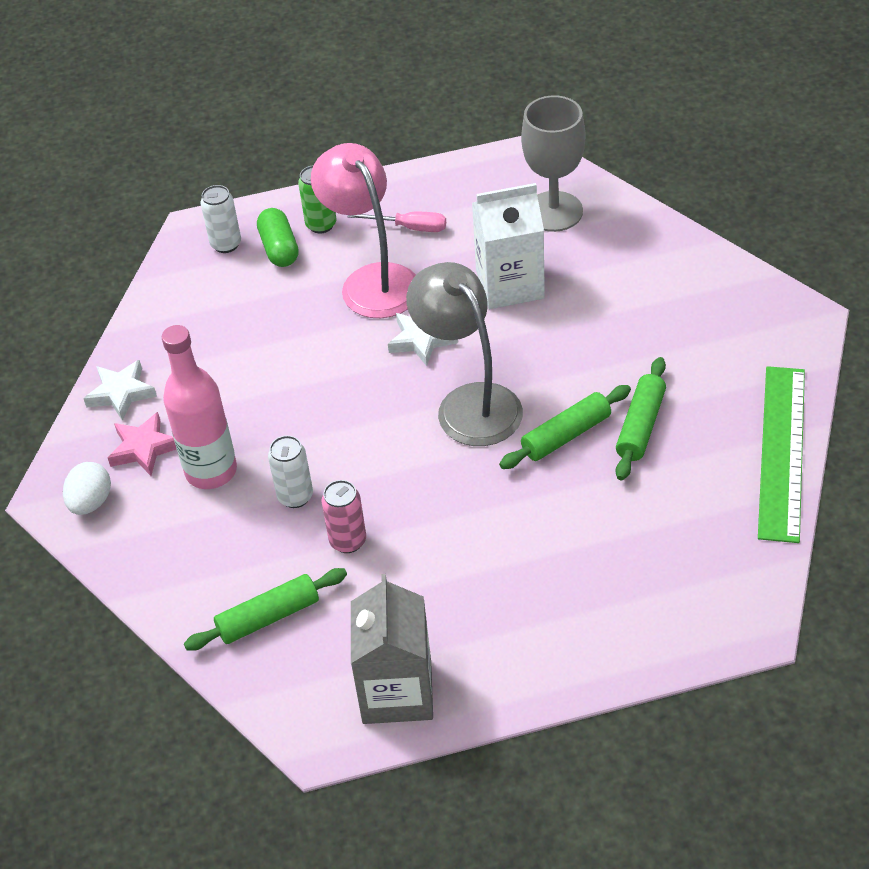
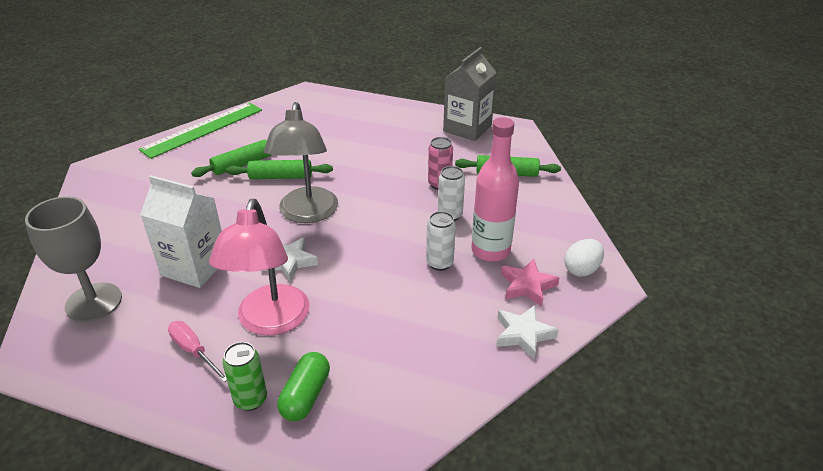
camera: 150 degrees left, 10 degrees down
white can [201,185,241,253] -> white can moved to [426,211,456,271]

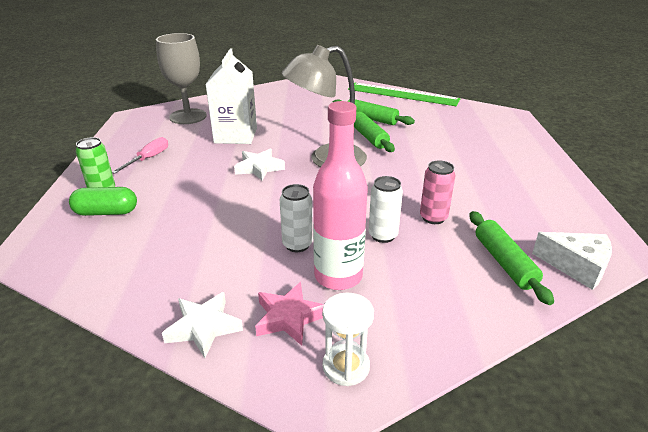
camera: 70 degrees right, 5 degrees down
pink lamp [209,199,309,336] -> none
grey carton [443,47,497,141] -> none
white egg [564,239,604,277] -> white hourglass [322,292,374,386]
none -> white cheese [532,232,612,290]

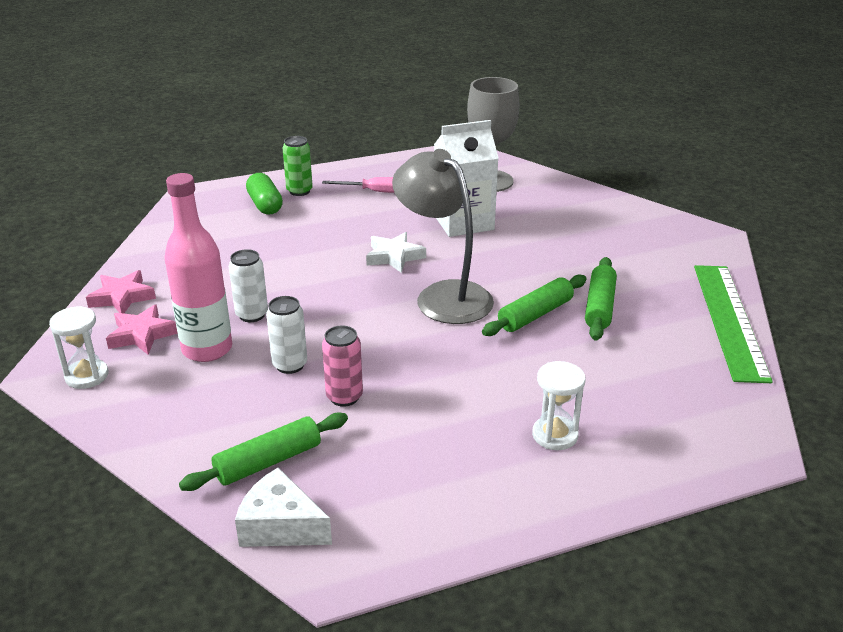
camera: 70 degrees right, 0 degrees up
white star [162,292,243,358] -> pink star [86,270,156,313]
white cheese [532,232,612,290] -> white cheese turned 105 degrees clockwise [235,467,332,547]
none -> white hourglass [532,361,586,450]

